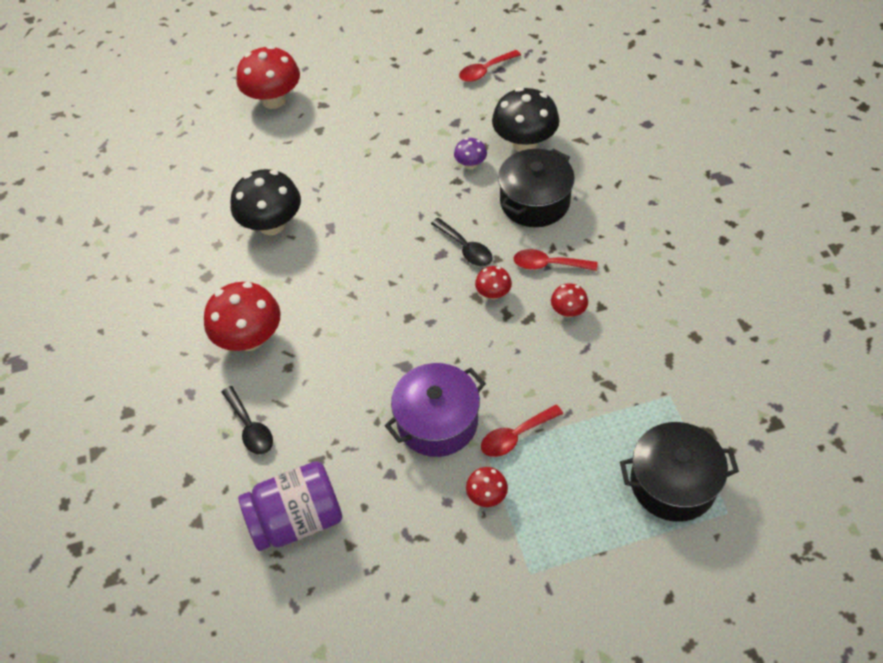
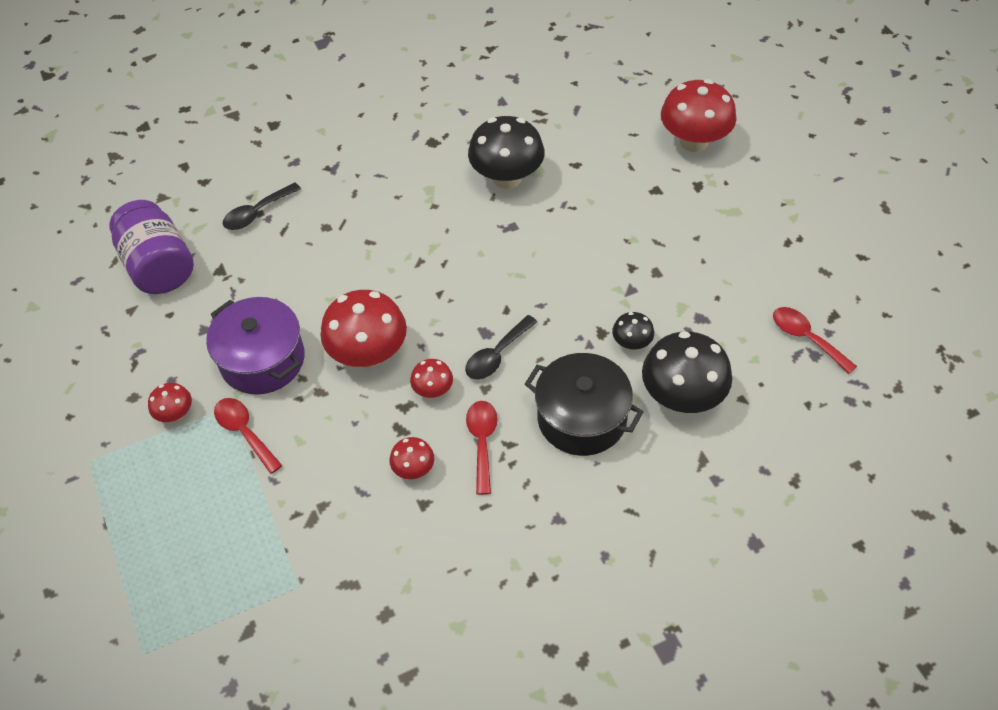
camera: 80 degrees right, 0 degrees up
red mushroom [204,282,281,351] -> red mushroom moved to [320,290,407,368]
purple mushroom [454,138,487,169] -> black mushroom [612,312,654,350]
black pot [620,422,739,522] -> none

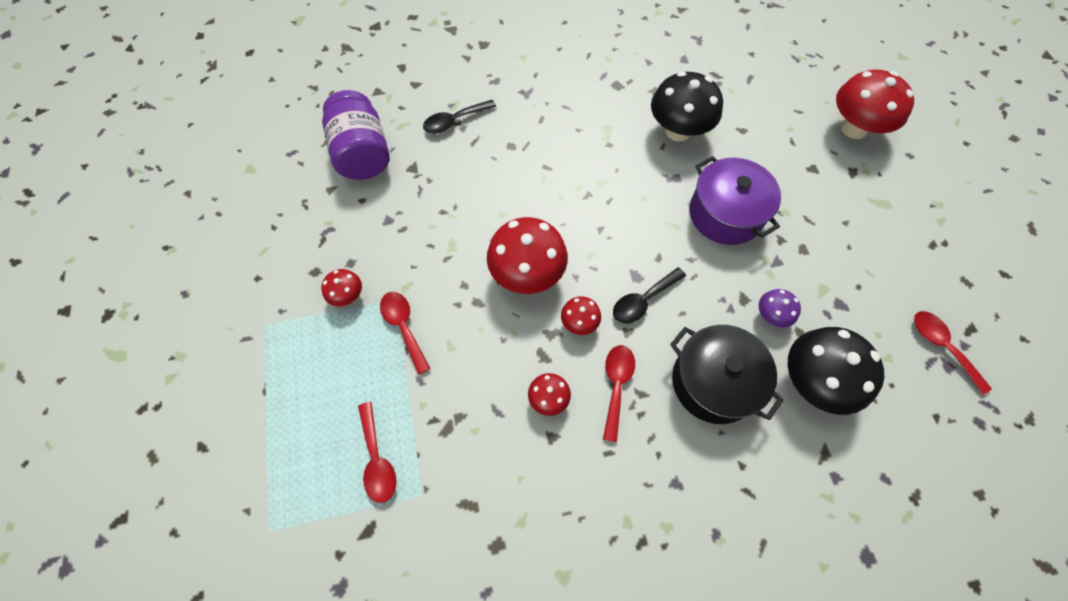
camera: 10 degrees right, 10 degrees up
purple pot [206,297,305,395] -> purple pot moved to [690,156,781,245]
black mushroom [612,312,654,350] -> purple mushroom [759,289,801,327]
none -> red spoon [358,402,397,503]

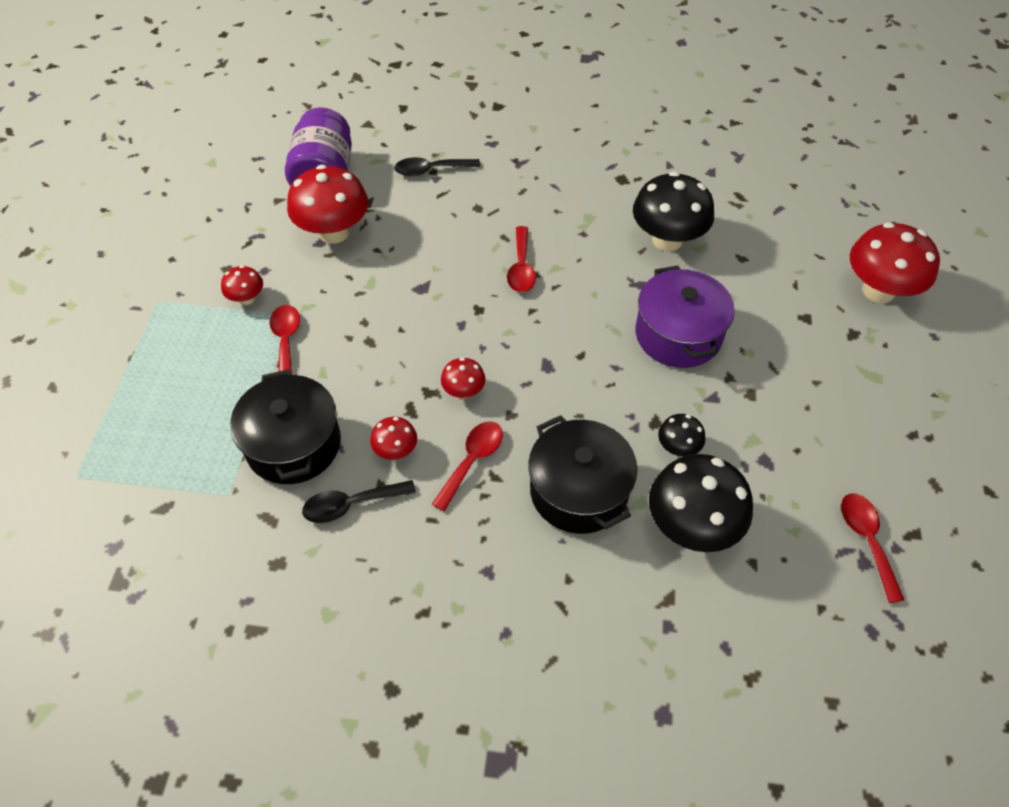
camera: 20 degrees right, 10 degrees down
red spoon [358,402,397,503] -> red spoon moved to [507,226,536,292]
red mushroom [487,217,568,294] -> red mushroom moved to [287,165,368,244]
black spoon [613,267,686,323] -> black spoon moved to [302,480,416,523]
purple mushroom [759,289,801,327] -> black mushroom [658,414,706,457]
none -> black pot [230,369,341,484]

